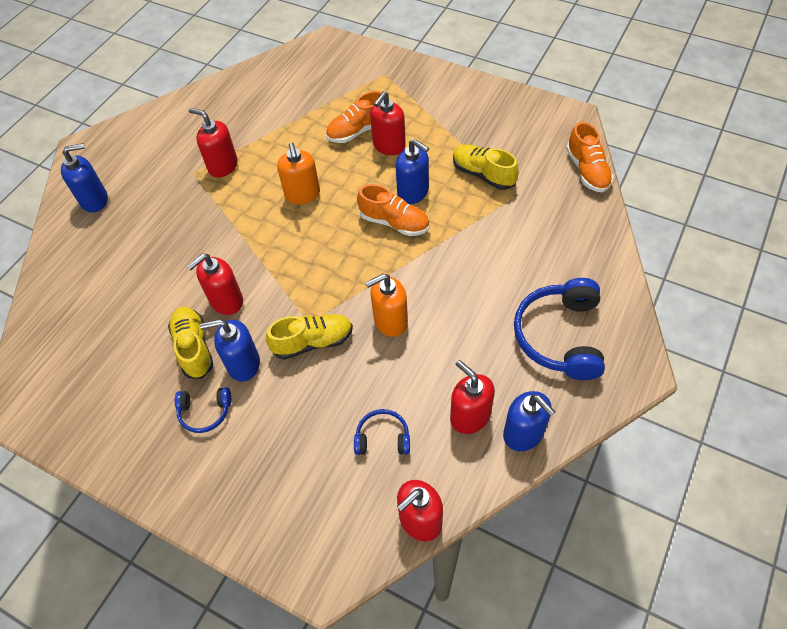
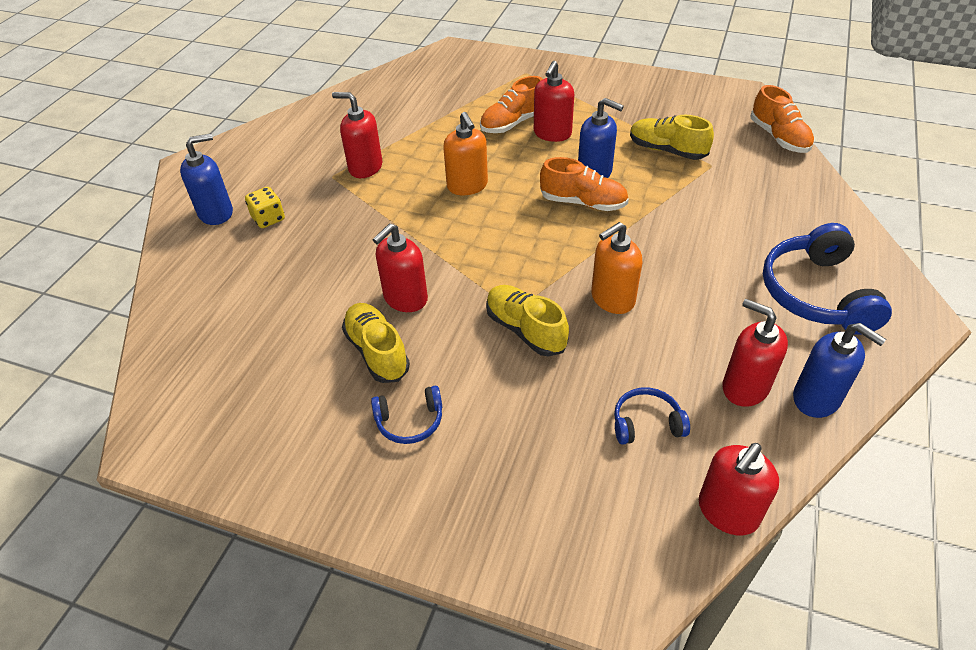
camera: 10 degrees left, 10 degrees down
blue soap dispenser [200,319,260,382] -> none
yellow shoe [266,314,353,359] -> yellow shoe turned 105 degrees counterclockwise [486,285,569,357]
none -> yellow dice [245,187,285,228]

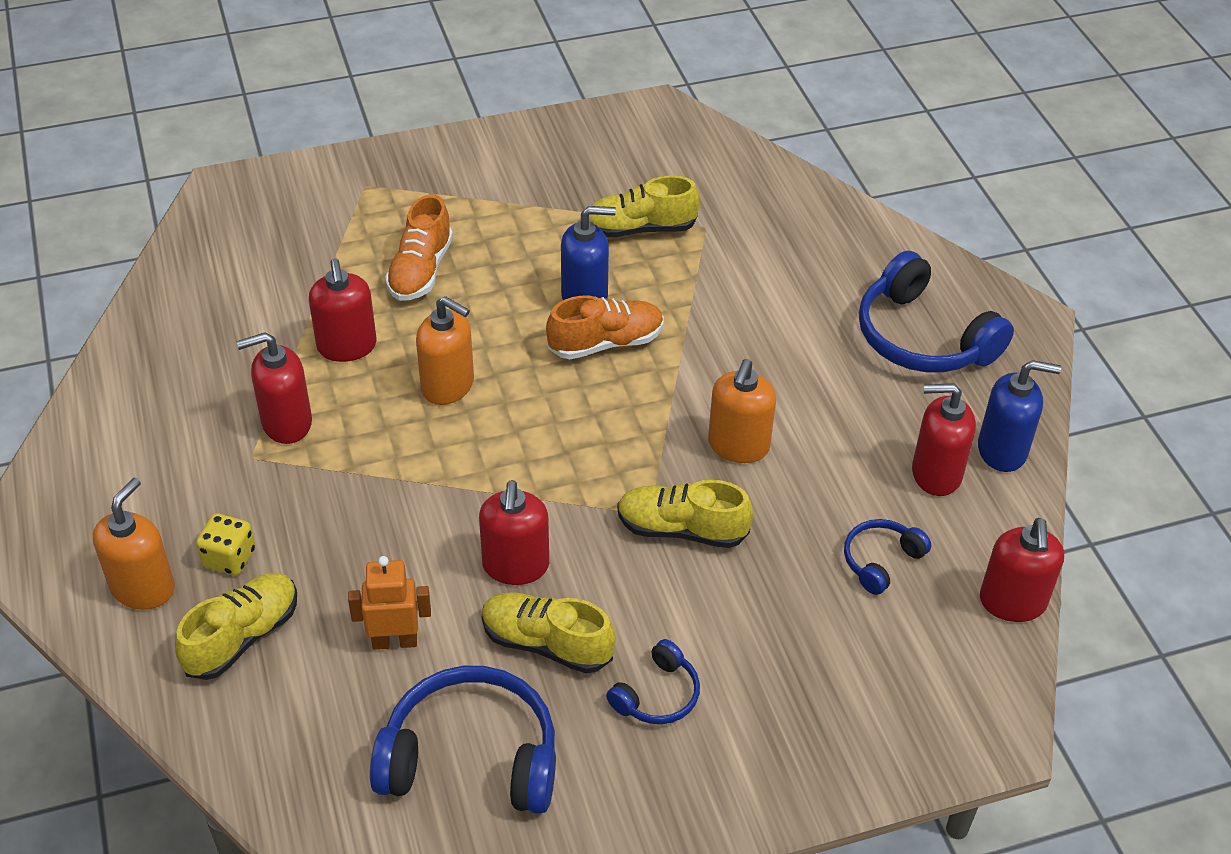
camera: 40 degrees left, 0 degrees up
blue soap dispenser [180,133,233,225] -> orange soap dispenser [93,478,175,610]
red soap dispenser [534,61,574,142] -> red soap dispenser moved to [309,258,377,362]
orange shoe [751,85,814,153] -> none
none -> yellow shoe [175,573,297,680]
none -> orange robot [348,556,431,650]
none -> blue headphones [370,666,556,814]

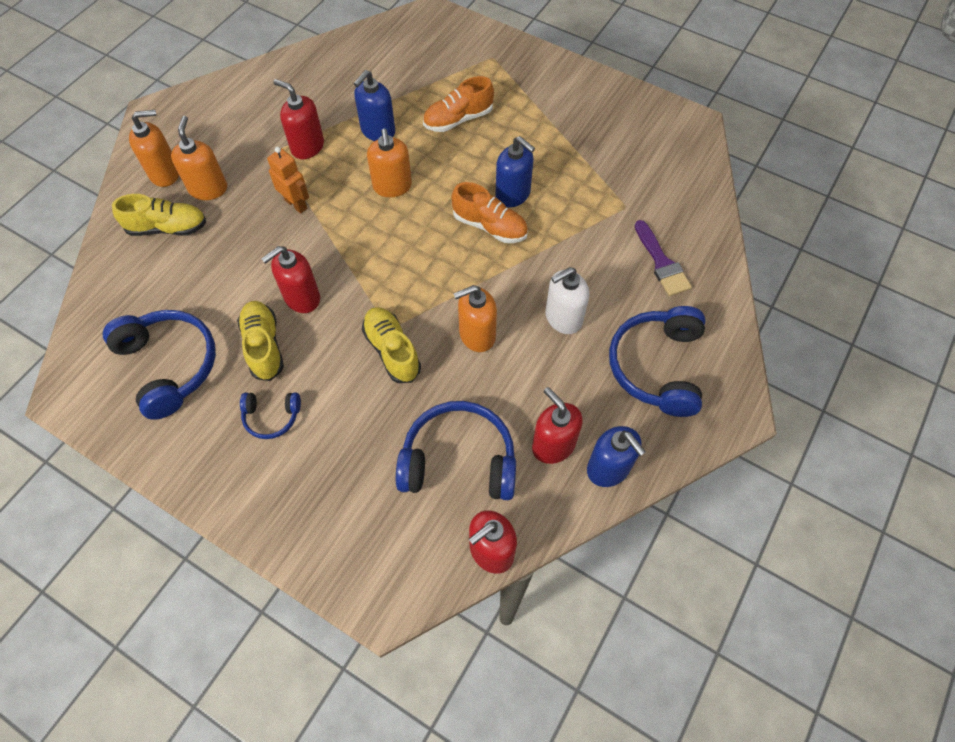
camera: 50 degrees right, 15 degrees up
yellow dice [196,513,255,575] -> orange soap dispenser [171,116,227,200]
red soap dispenser [309,258,377,362] -> blue soap dispenser [354,70,395,141]
orange robot [348,556,431,650] -> orange robot moved to [267,147,309,214]
yellow shoe [589,176,700,237] -> none
blue headphones [844,519,931,595] -> blue headphones [396,401,516,500], size x1.95
none -> white soap dispenser [545,267,589,334]
none -> purple brush [635,220,692,296]

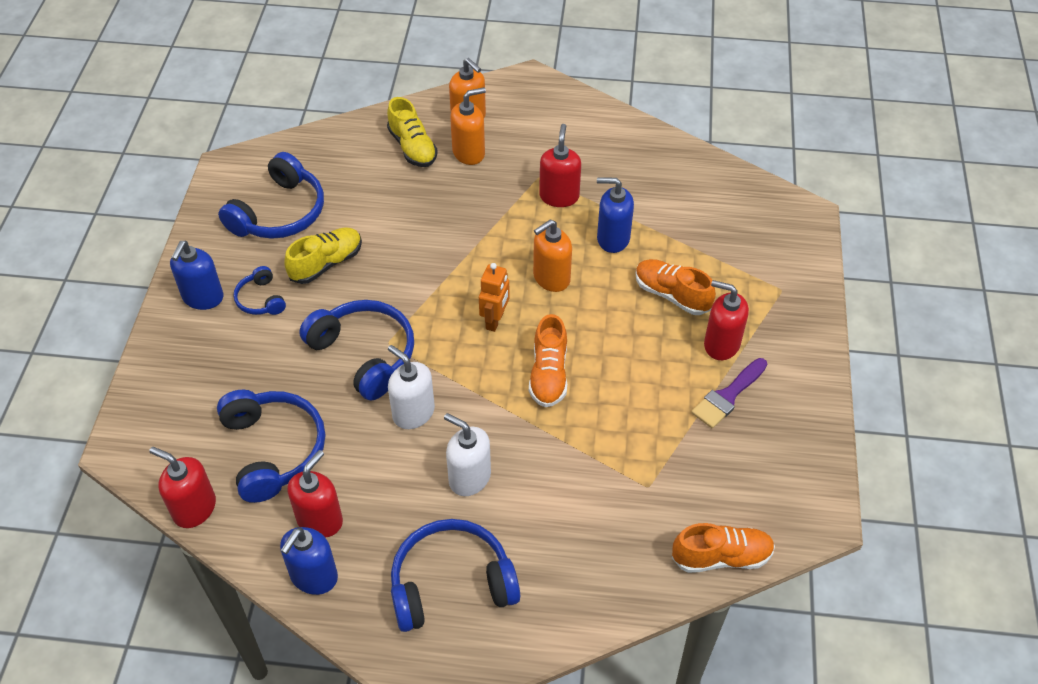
camera: 65 degrees right, 10 degrees down
red soap dispenser [262,246,320,313] -> red soap dispenser moved to [704,280,749,360]
orange robot [267,147,309,214] -> orange robot moved to [479,263,510,332]
yellow shoe [362,307,421,383] -> blue headphones [299,300,414,401]
orange soap dispenser [453,285,497,352] -> white soap dispenser [388,345,435,429]
blue soap dispenser [495,136,535,207] -> blue soap dispenser moved to [170,241,224,310]
purple brush [635,220,692,296] -> purple brush moved to [691,358,767,428]
none -> orange shoe [672,523,775,573]

